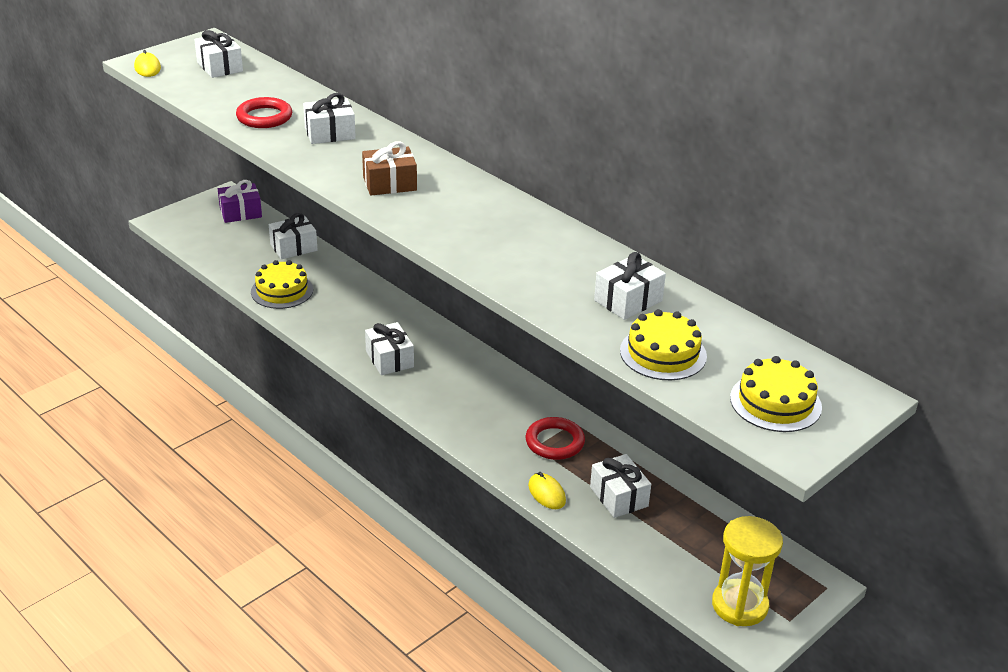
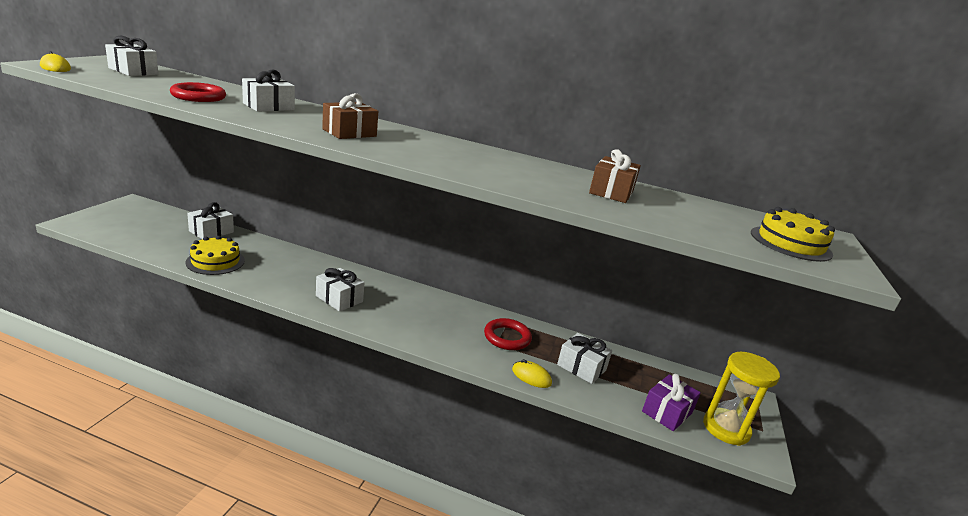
camera: 30 degrees left, 10 degrees down
purple gift [218,180,262,223] -> purple gift moved to [642,374,701,431]
white gift [594,252,666,320] -> brown gift [589,149,641,203]
yellow cake [620,309,707,380] -> none

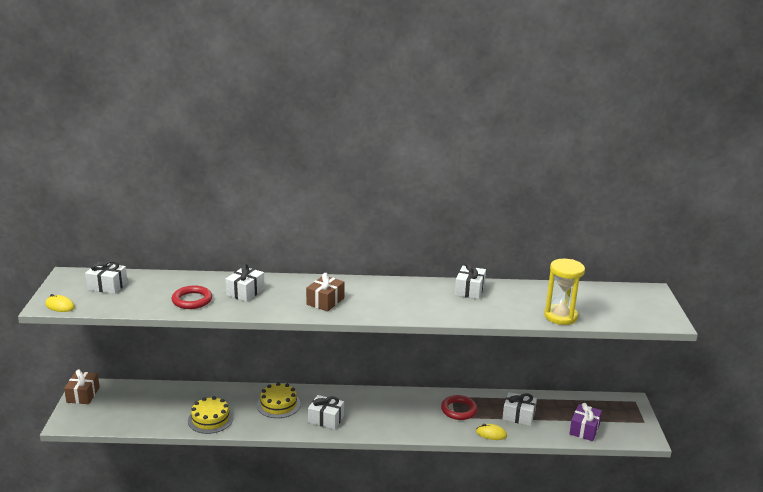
camera: 15 degrees left, 0 degrees up
white gift [187,202,234,239] -> white gift moved to [455,263,486,299]
brown gift [589,149,641,203] -> brown gift moved to [64,370,100,404]
yellow hourglass [703,351,780,446] -> yellow hourglass moved to [544,259,585,325]
yellow cake [751,207,835,262] -> yellow cake moved to [257,382,301,418]

